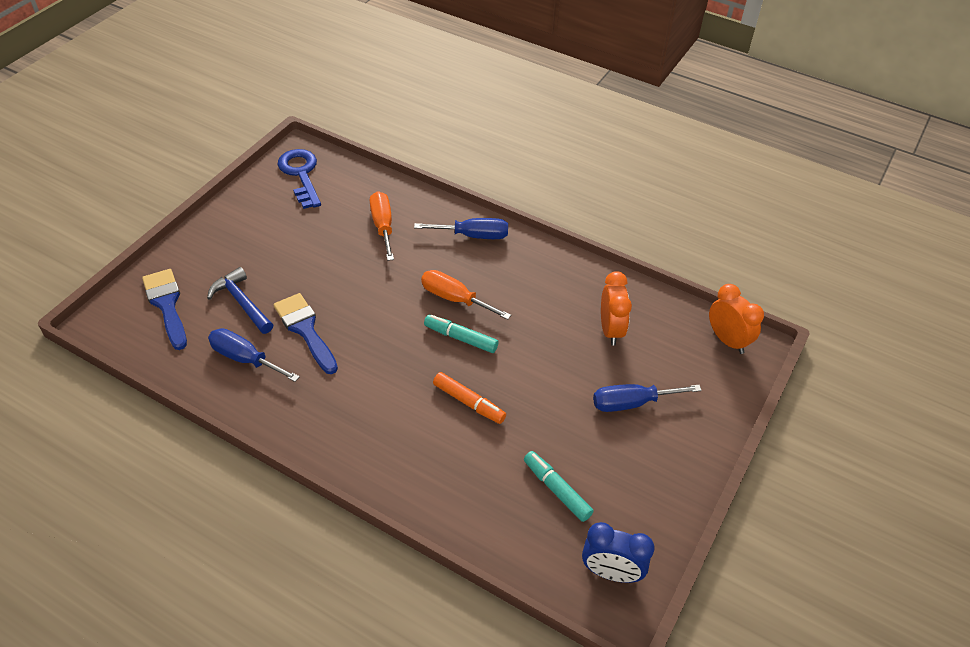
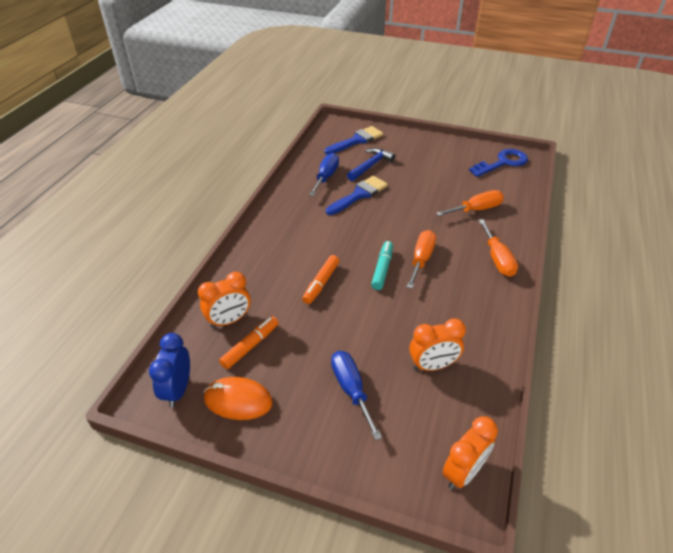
camera: 80 degrees right, 5 degrees down
blue screwdriver [414,218,508,239] -> orange screwdriver [478,219,518,277]
turquoise marker [524,451,594,522] -> orange marker [219,316,278,369]
none -> orange clock [198,272,251,328]
none -> orange mouse [204,377,273,420]

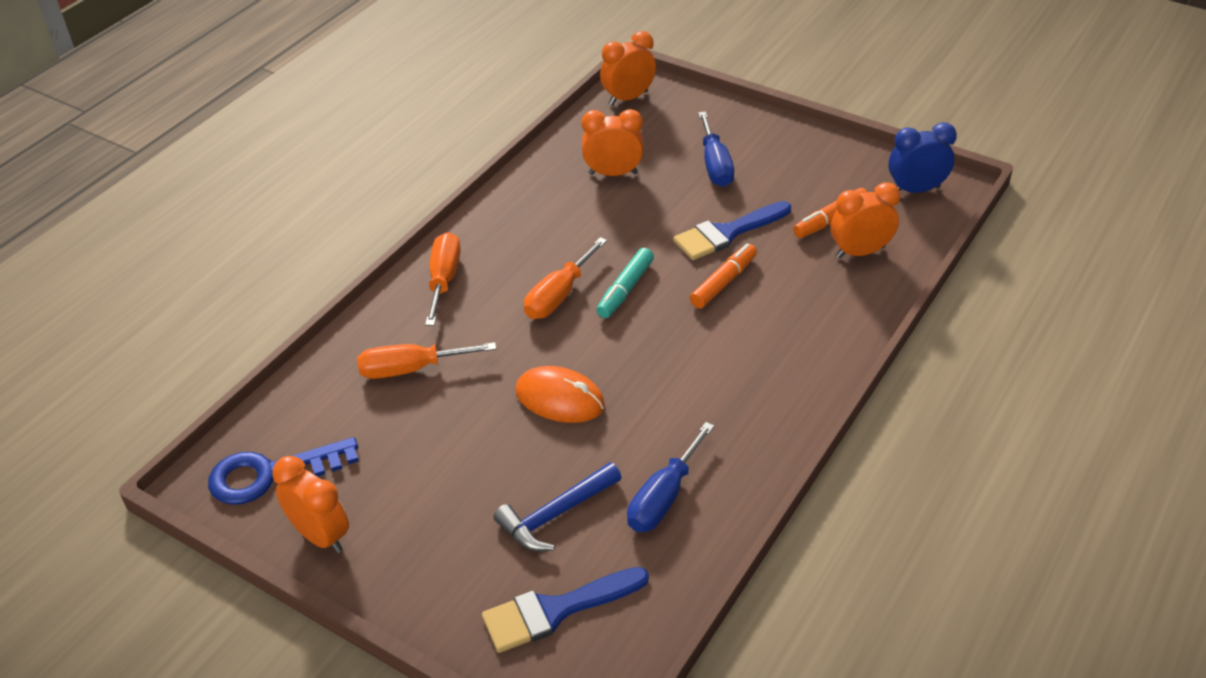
camera: 165 degrees left, 0 degrees up
blue clock [149,333,190,408] -> blue clock turned 120 degrees counterclockwise [888,122,957,193]
orange mouse [204,377,273,420] -> orange mouse moved to [515,366,605,423]
blue brush [326,176,388,215] -> blue brush moved to [673,201,791,260]
none -> orange clock [272,456,349,553]

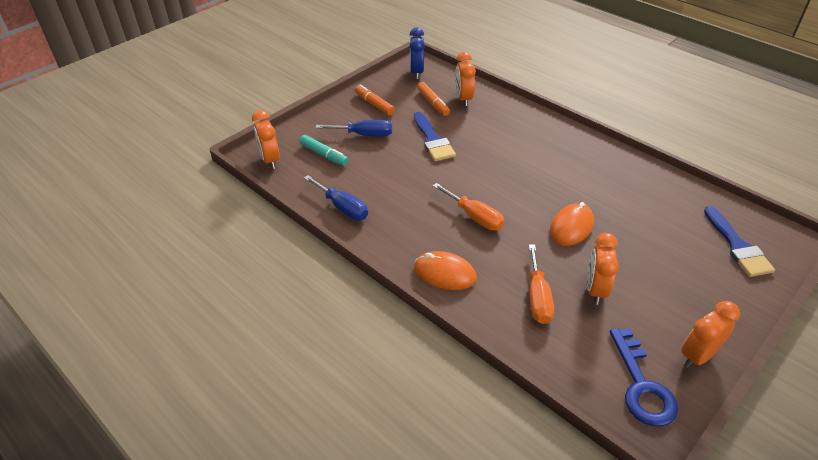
camera: 80 degrees left, 0 degrees up
orange screwdriver [425,232,461,326] -> orange mouse [414,251,477,290]
blue hammer [493,462,622,551] -> none
orange clock [581,109,644,176] -> orange clock moved to [587,233,619,305]
turquoise marker [596,248,654,318] -> turquoise marker moved to [299,135,349,166]
blue screwdriver [627,422,714,532] -> blue screwdriver moved to [304,175,368,220]
orange marker [690,244,757,308] -> orange marker moved to [355,84,395,116]

